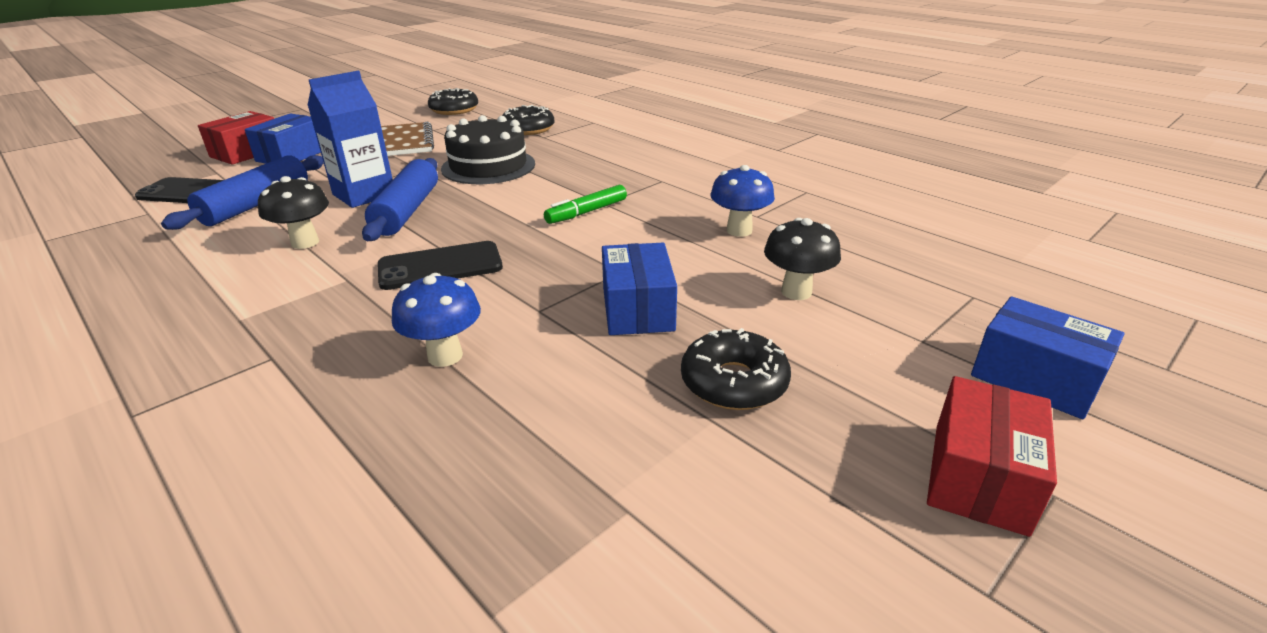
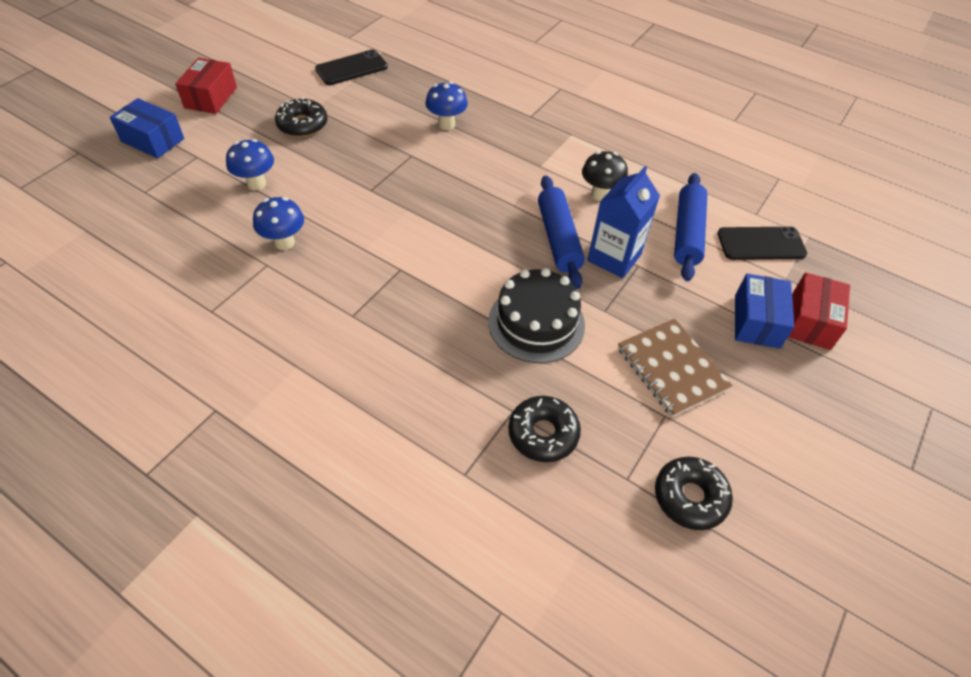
camera: 165 degrees right, 20 degrees up
black phone [378,241,503,290] -> black phone moved to [315,49,388,85]
green marker [544,185,627,224] -> none
blue box [602,243,677,335] -> none
black mushroom [764,218,841,300] -> blue mushroom [226,139,274,190]

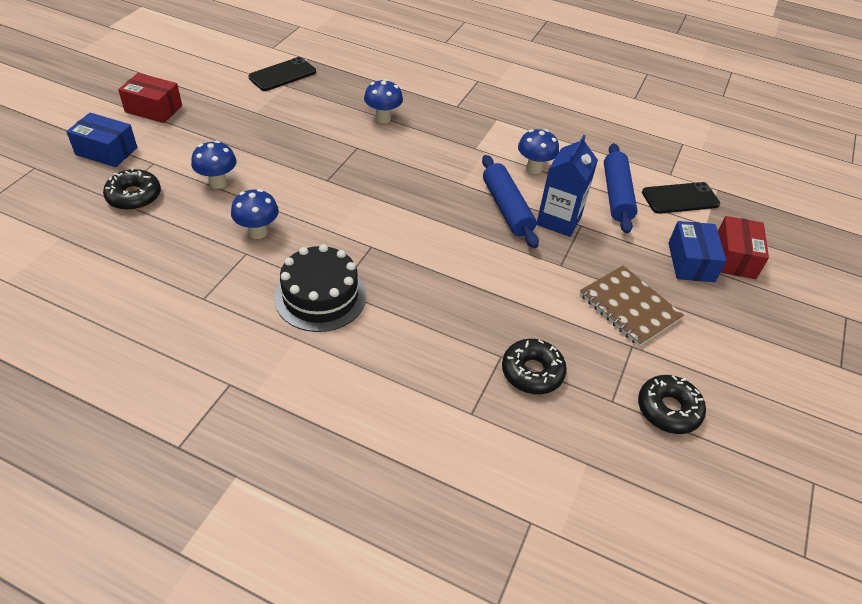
camera: 10 degrees left, 5 degrees down
red box [175,58,237,114] -> red box turned 75 degrees counterclockwise [118,73,182,123]
black donut [275,97,327,137] -> black donut moved to [103,167,161,210]
black cake [488,268,585,363] -> black cake moved to [274,244,366,332]
black mushroom [582,151,628,201] -> blue mushroom [518,129,559,174]

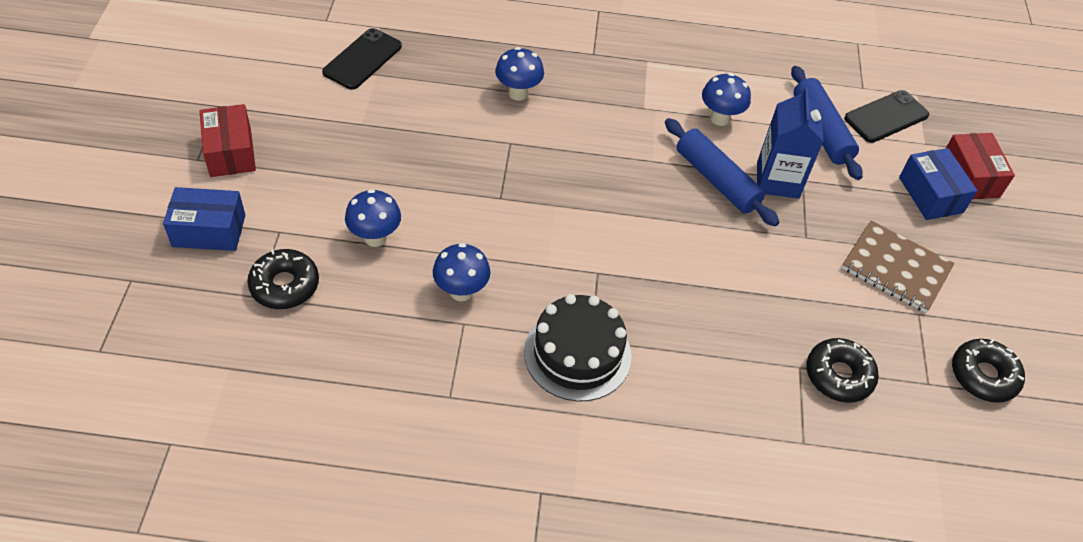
camera: 20 degrees left, 5 degrees up
red box [118,73,182,123] -> red box turned 75 degrees clockwise [199,104,256,177]

